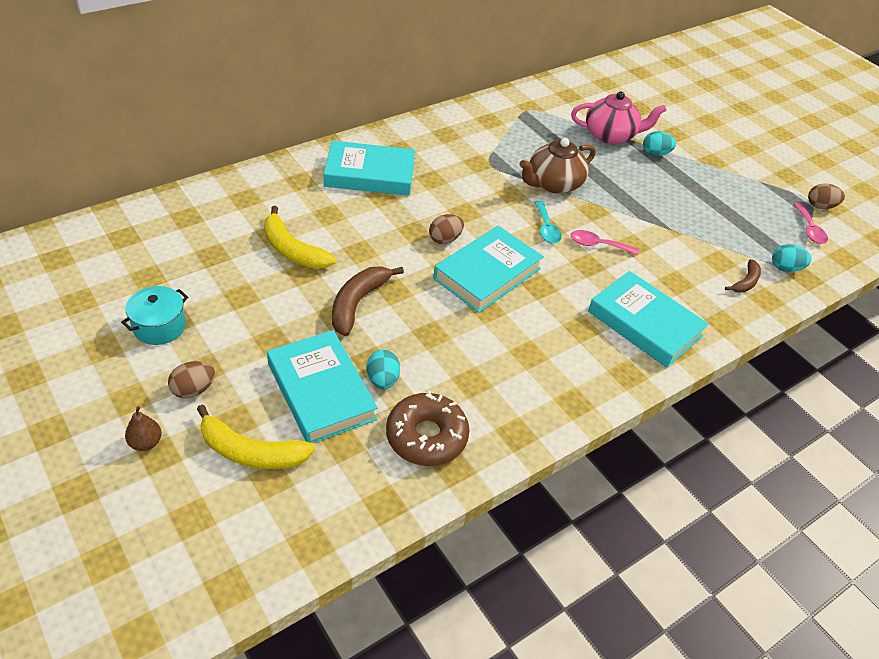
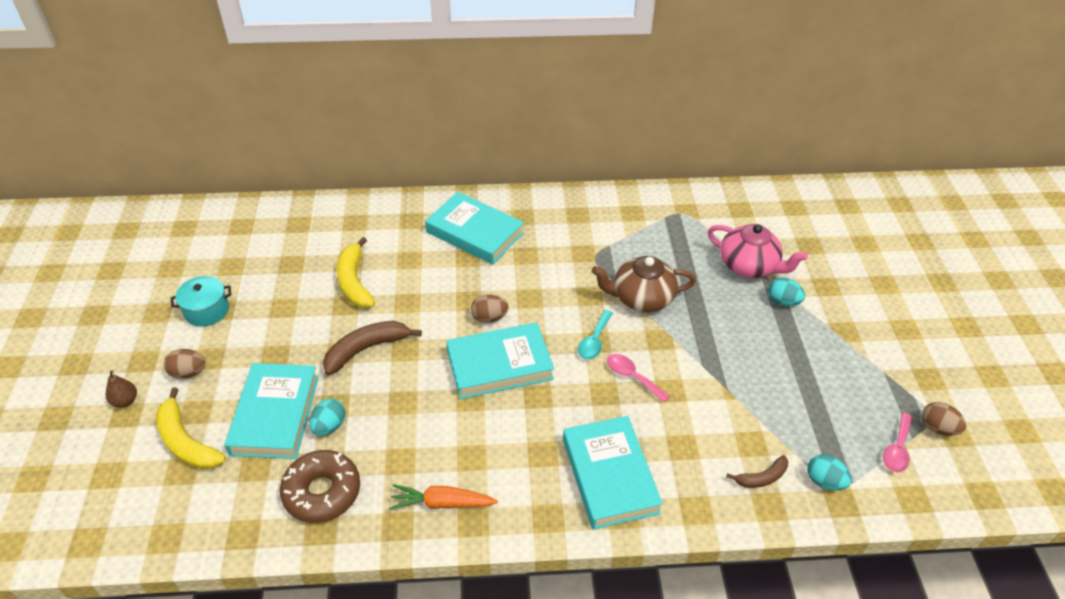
camera: 35 degrees right, 0 degrees up
none -> orange carrot [389,484,498,510]

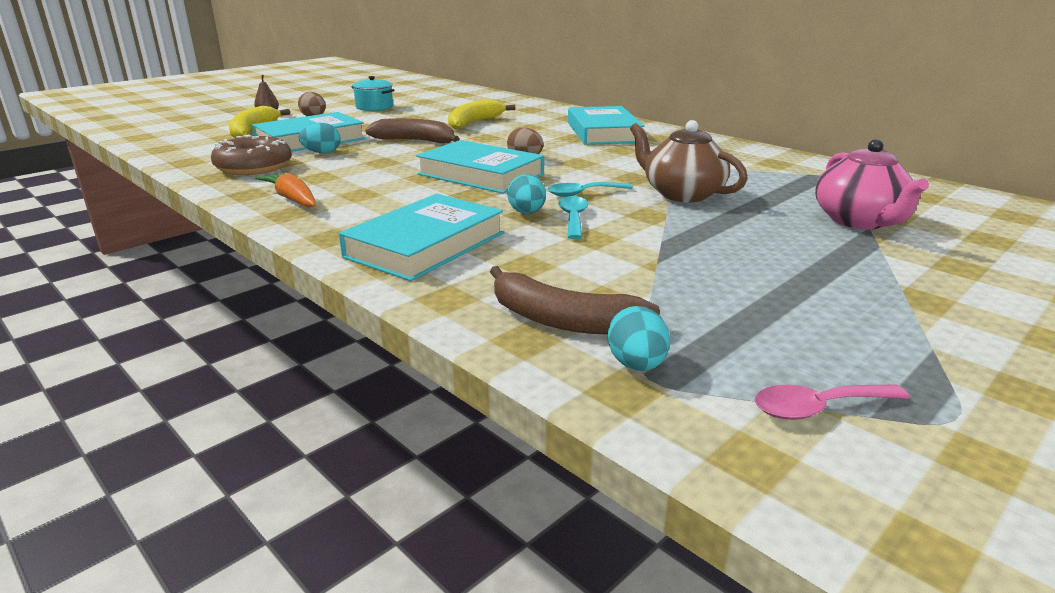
camera: 50 degrees right, 20 degrees down
pink spoon [607,354,670,403] -> turquoise spoon [558,196,588,239]
brown banana [726,455,788,488] -> brown banana [490,266,660,335], size x1.70
turquoise egg [768,278,805,306] -> turquoise egg moved to [507,174,546,214]
brown egg [922,402,967,436] -> none

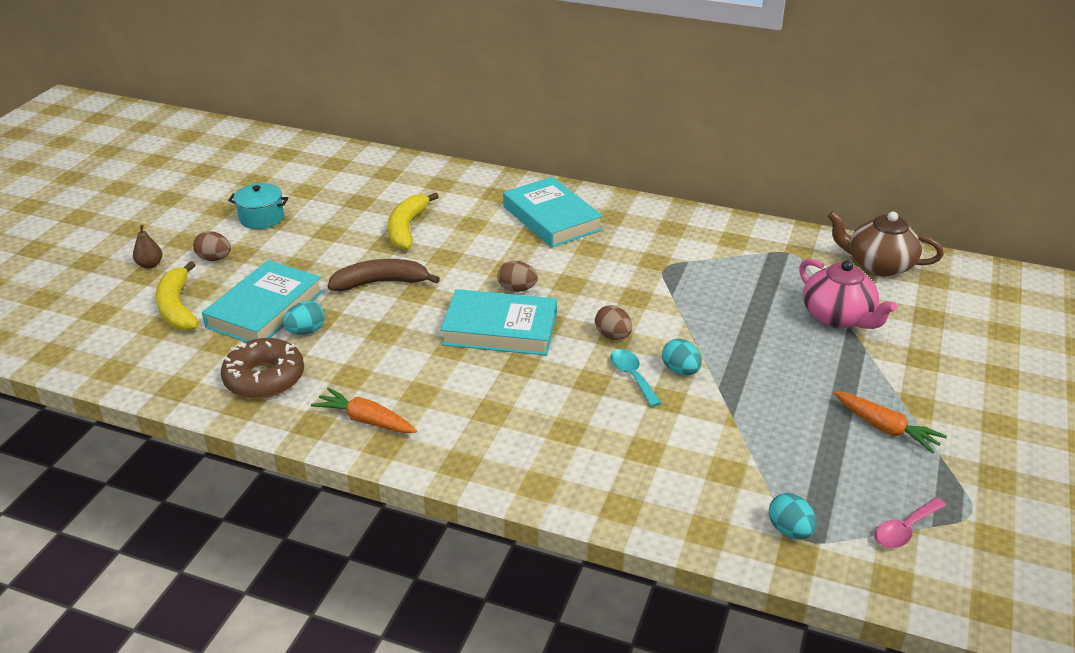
camera: 25 degrees left, 10 degrees up
turquoise book [339,194,504,281] -> none
brown banana [490,266,660,335] -> none
turquoise egg [507,174,546,214] -> turquoise egg moved to [662,339,702,375]
turquoise spoon [547,182,633,197] -> brown egg [595,305,632,340]
brown teapot [630,120,748,202] -> brown teapot moved to [828,211,944,276]
none -> orange carrot [834,391,947,453]

